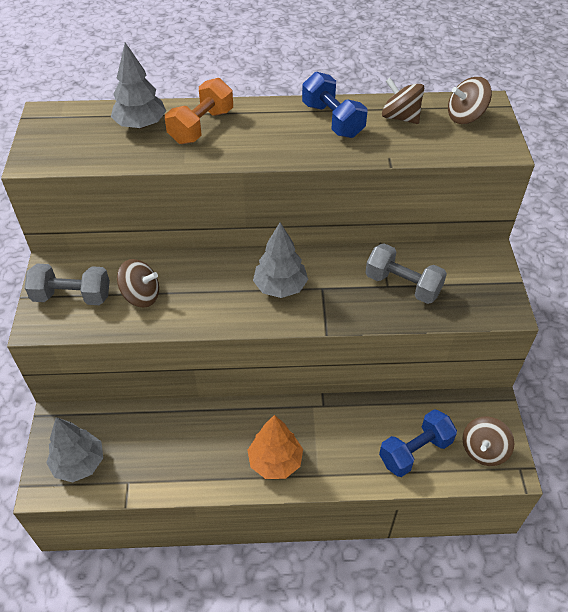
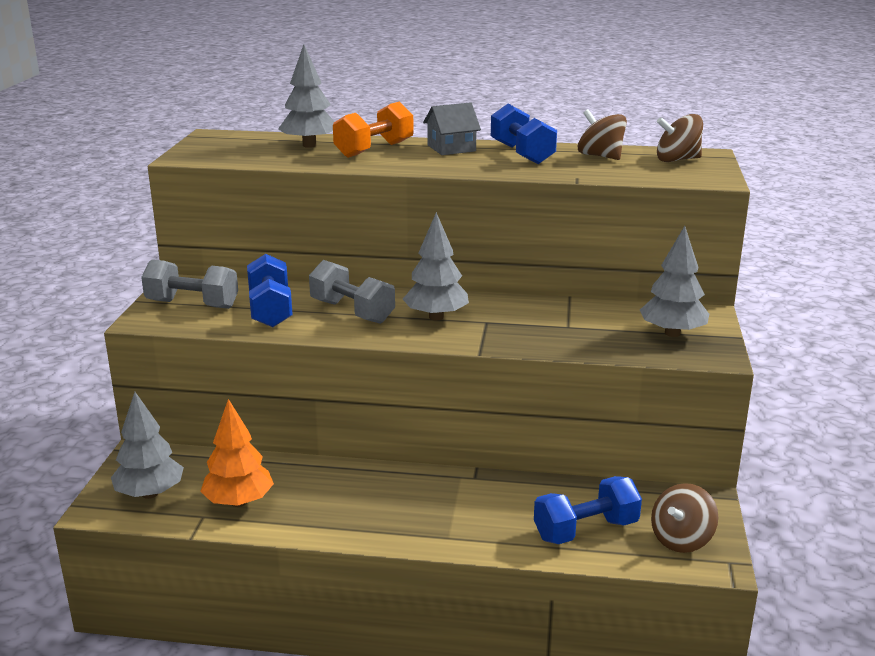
camera: 10 degrees right, 25 degrees down
brown spinning top [117,259,159,308] -> blue dumbbell [247,254,293,327]
orange tree [247,415,303,479] -> orange tree moved to [200,399,274,507]
grey dumbbell [365,243,447,304] -> grey dumbbell moved to [309,260,395,324]
none -> grey house [423,102,481,155]
none -> grey tree [640,226,709,337]

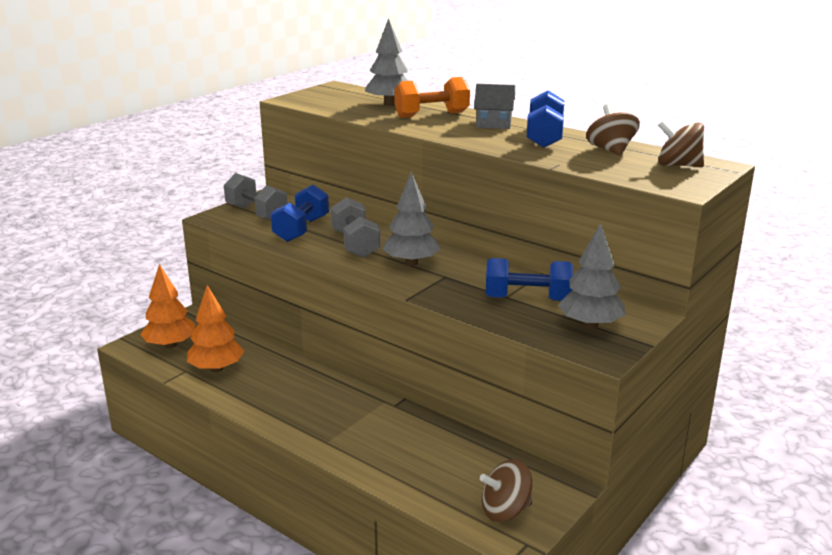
camera: 30 degrees right, 0 degrees up
grey tree [111,392,184,499] -> orange tree [140,264,195,349]
blue dumbbell [534,476,642,544] -> blue dumbbell moved to [486,258,573,301]

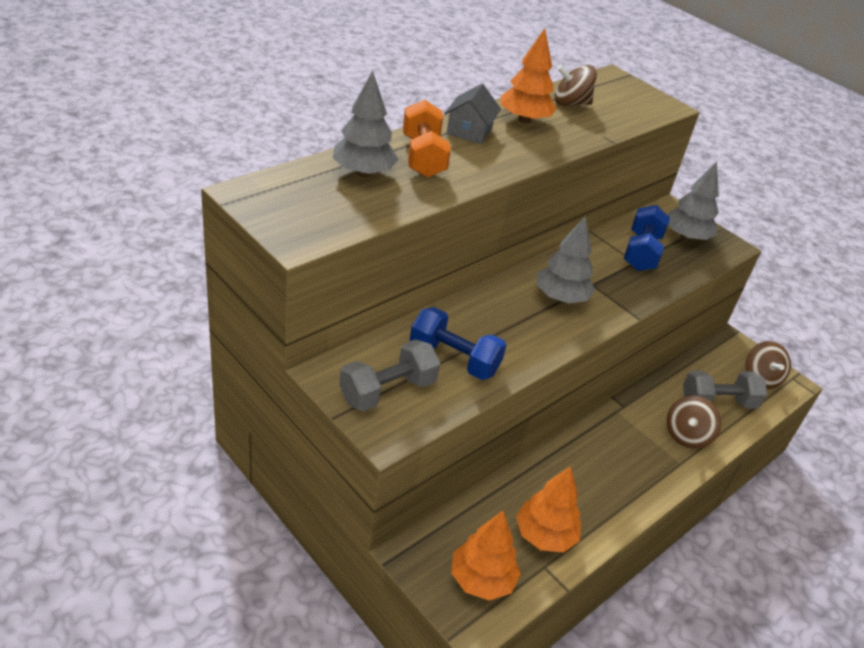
camera: 85 degrees left, 15 degrees up
grey dumbbell [331,197,380,258] -> grey dumbbell moved to [683,370,767,409]
blue dumbbell [527,90,564,148] -> orange tree [501,28,557,123]
brown spinning top [658,121,704,167] -> brown spinning top moved to [666,395,722,448]

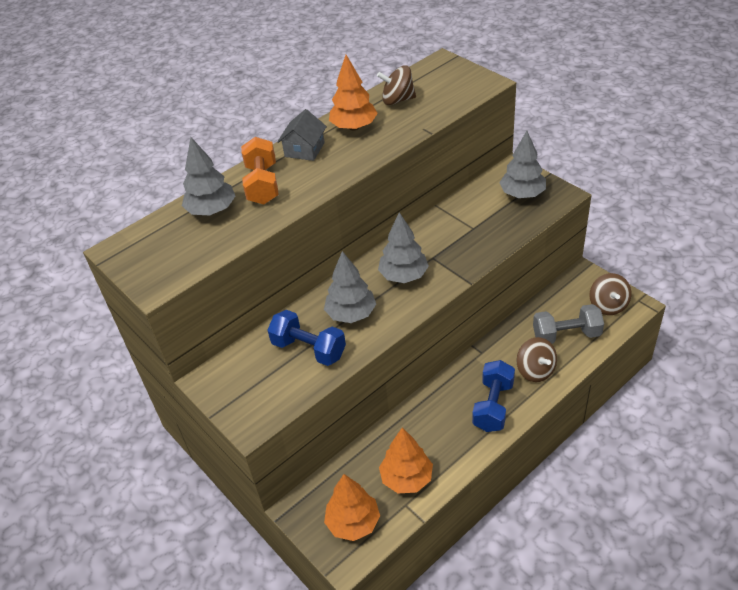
camera: 10 degrees right, 5 degrees up
grey dumbbell [339,339,440,411] -> none
blue dumbbell [624,205,670,271] -> blue dumbbell moved to [472,360,515,432]
brown spinning top [666,395,722,448] -> brown spinning top turned 60 degrees counterclockwise [517,337,557,382]
none -> grey tree [324,251,376,323]

